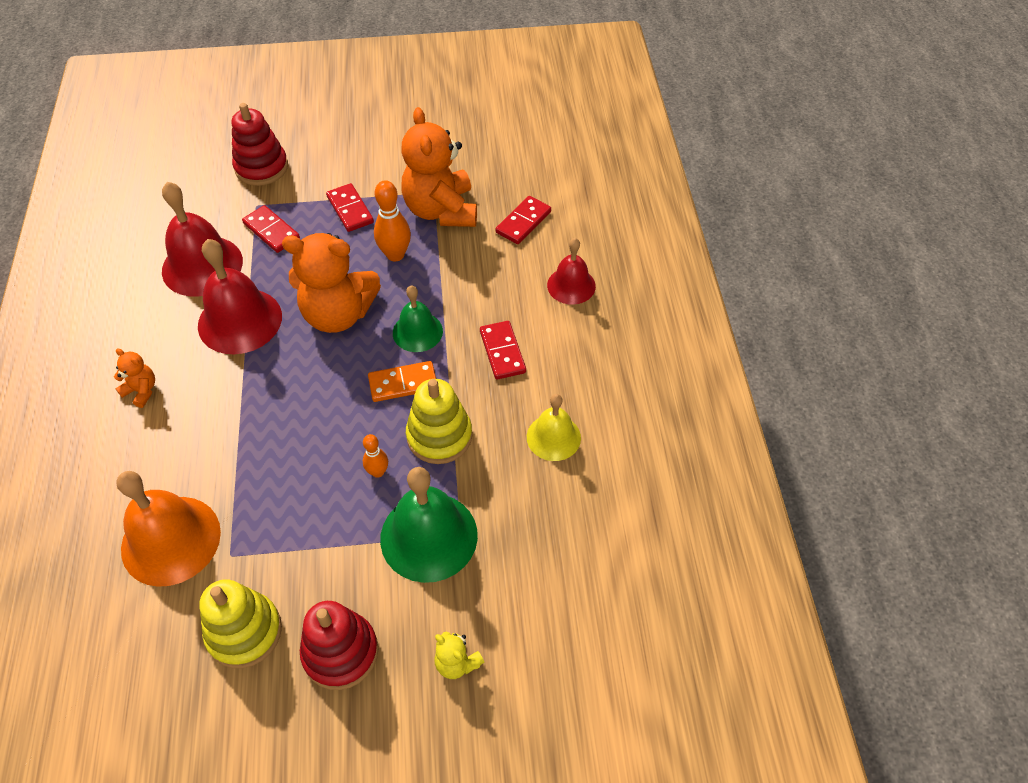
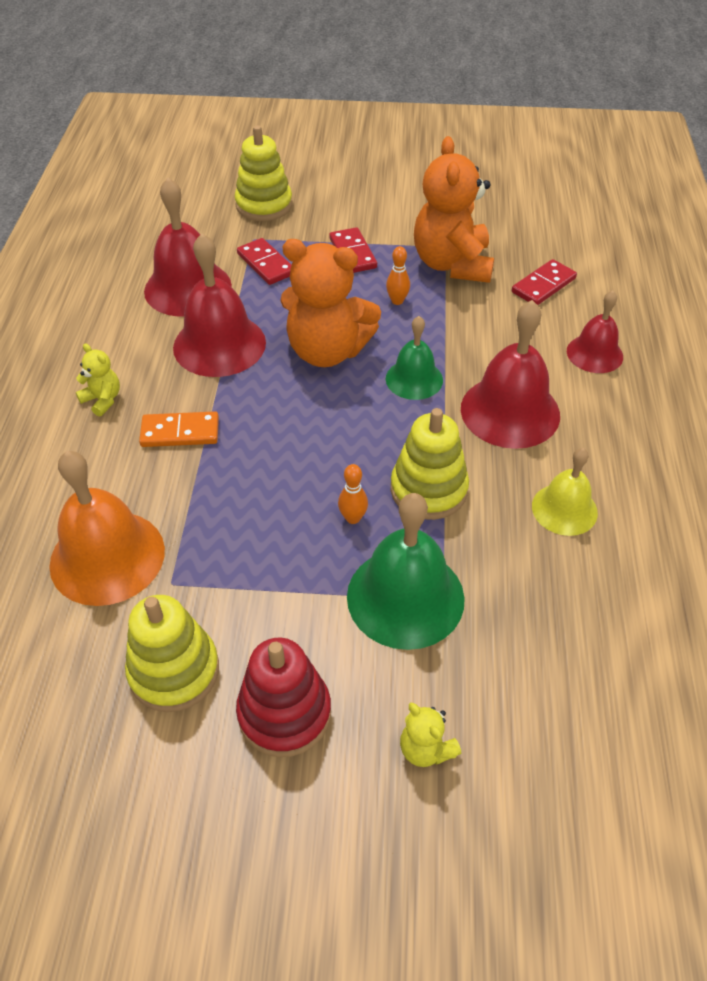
camera: 10 degrees right, 5 degrees down
orange teddy bear [114,348,155,408] -> yellow teddy bear [76,344,120,417]
red stacking toy [231,103,288,186] -> yellow stacking toy [235,125,293,221]
orange domino [368,361,436,402] -> orange domino moved to [139,411,219,447]
orange bowling pin [374,180,411,261] -> orange bowling pin [386,246,410,305], size x0.59
red domino [480,321,526,380] -> red bell [461,300,560,449]

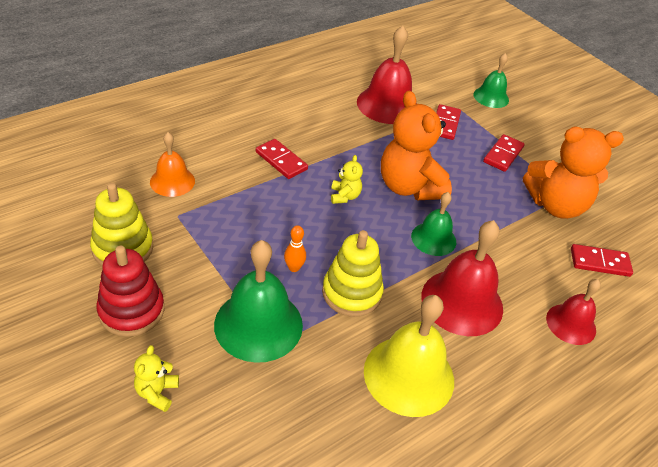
camera: 45 degrees right, 5 degrees down
orange bell [49,451,165,606] -> orange bell [150,132,195,197], size x0.60
yellow teddy bear [76,344,120,417] -> yellow teddy bear moved to [331,155,363,204]
orange domino [139,411,219,447] -> red domino [256,139,308,179]
red bell [173,233,266,377] -> none
yellow stacking toy [235,125,293,221] -> green bell [474,53,509,108]
orange bowling pin [386,246,410,305] -> none
orange teddy bear [414,136,494,283] -> orange teddy bear turned 135 degrees counterclockwise [523,127,624,219]
yellow bell [532,448,598,536] -> yellow bell [364,295,454,417], size x1.67

